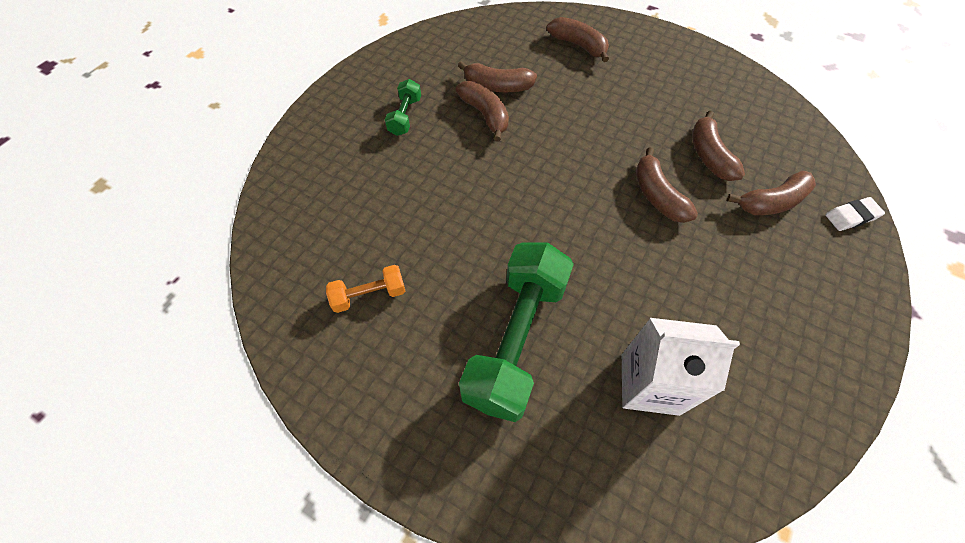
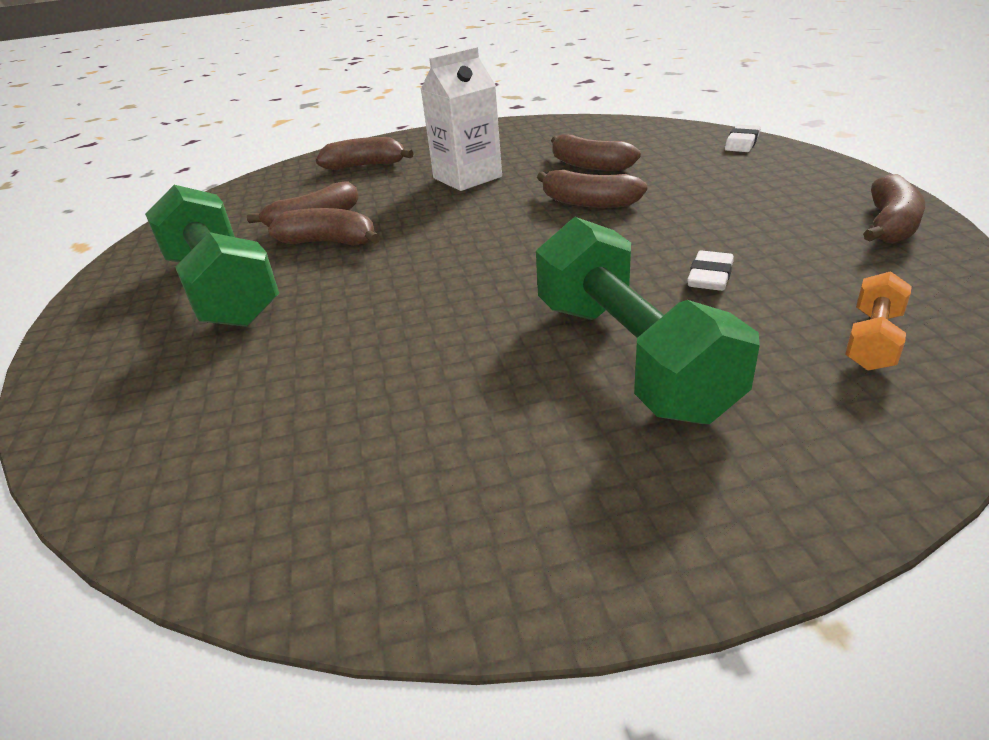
camera: 40 degrees left, 25 degrees down
orange dumbbell [326,265,405,313] -> orange dumbbell moved to [845,271,912,371]
green dumbbell [385,79,421,136] -> green dumbbell [145,185,279,327], size x2.15
white carton [622,318,740,416] -> white carton moved to [421,47,502,191]
brown banana [727,171,816,215] -> brown banana moved to [863,174,925,244]
none -> white eraser [687,250,734,291]

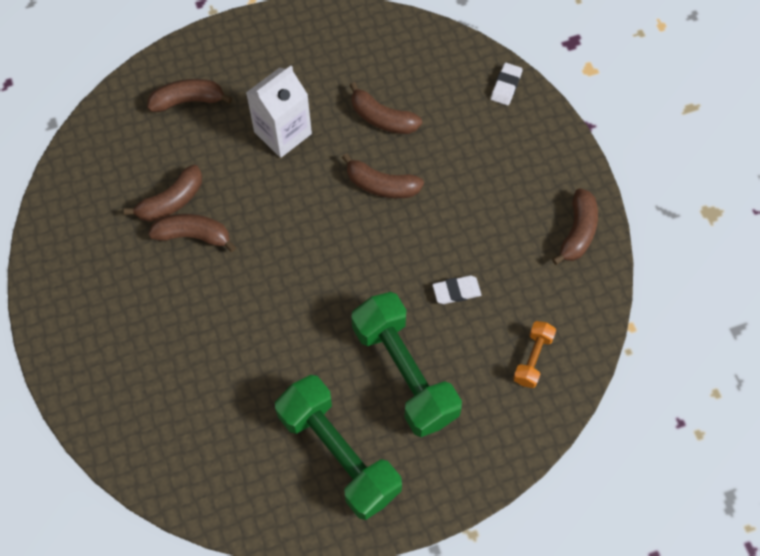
camera: 10 degrees left, 30 degrees up
green dumbbell [145,185,279,327] -> green dumbbell moved to [275,375,402,520]
white eraser [687,250,734,291] -> white eraser turned 60 degrees clockwise [432,276,481,304]

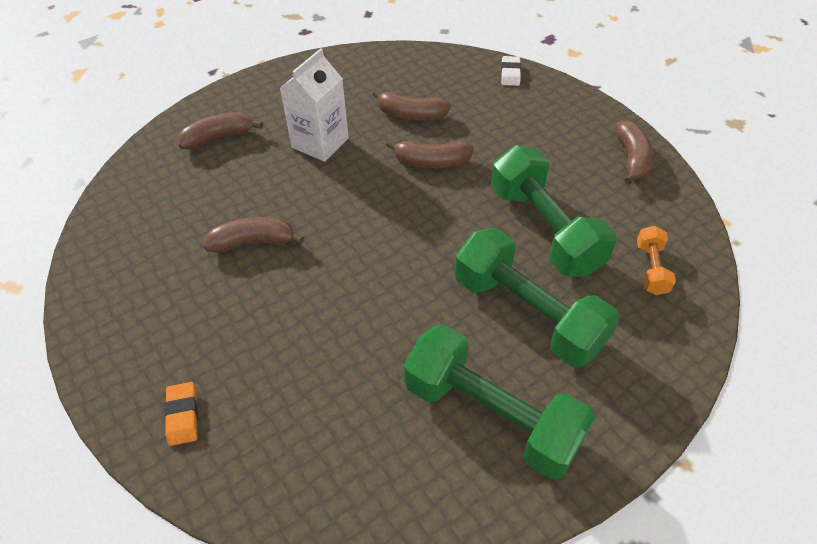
camera: 15 degrees left, 15 degrees down
brown banana [124,165,202,222] -> none
white eraser [432,276,481,304] -> green dumbbell [491,145,616,277]
none -> orange eraser [164,382,198,446]

